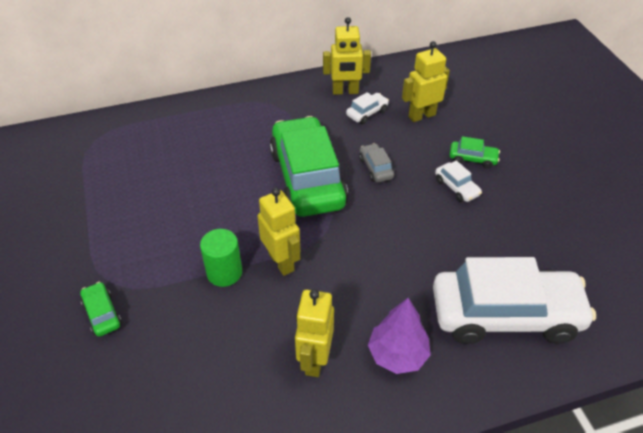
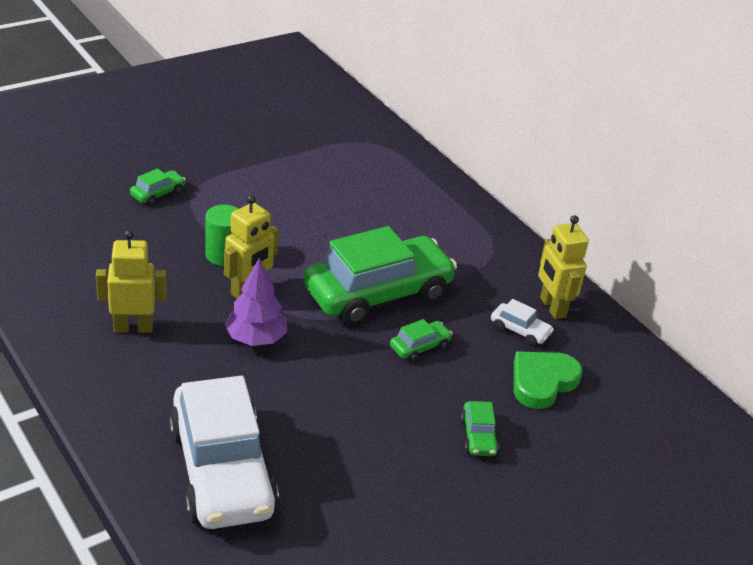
camera: 70 degrees right, 10 degrees down
grey car [359,143,394,182] -> green car [390,319,452,362]
purple tree [368,298,431,374] -> purple tree moved to [225,258,287,346]
yellow robot [402,41,450,122] -> green heart [514,351,582,409]
white car [435,160,482,202] -> none

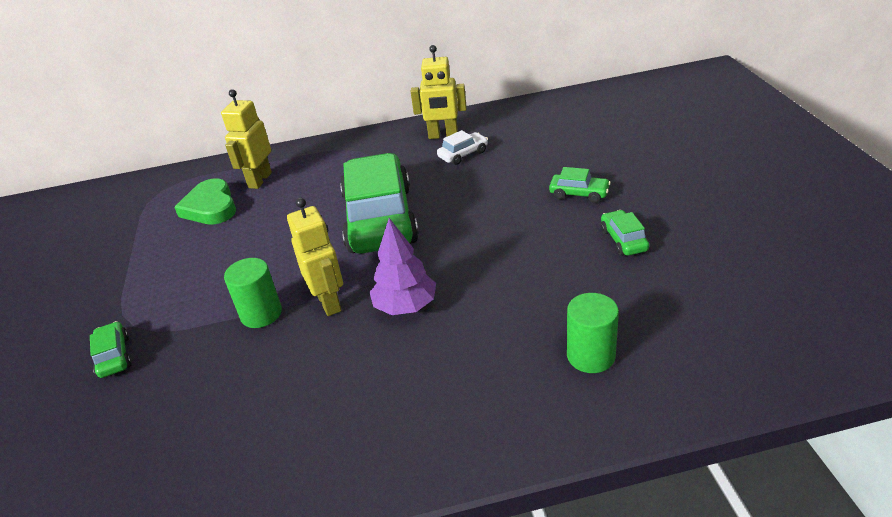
camera: 60 degrees left, 0 degrees up
yellow robot [96,230,167,333] -> yellow robot moved to [221,89,272,189]
white car [169,375,279,529] -> green cylinder [567,293,619,373]
green car [390,319,452,362] -> green car moved to [601,210,649,256]
green heart [514,351,582,409] -> green heart moved to [174,178,236,225]

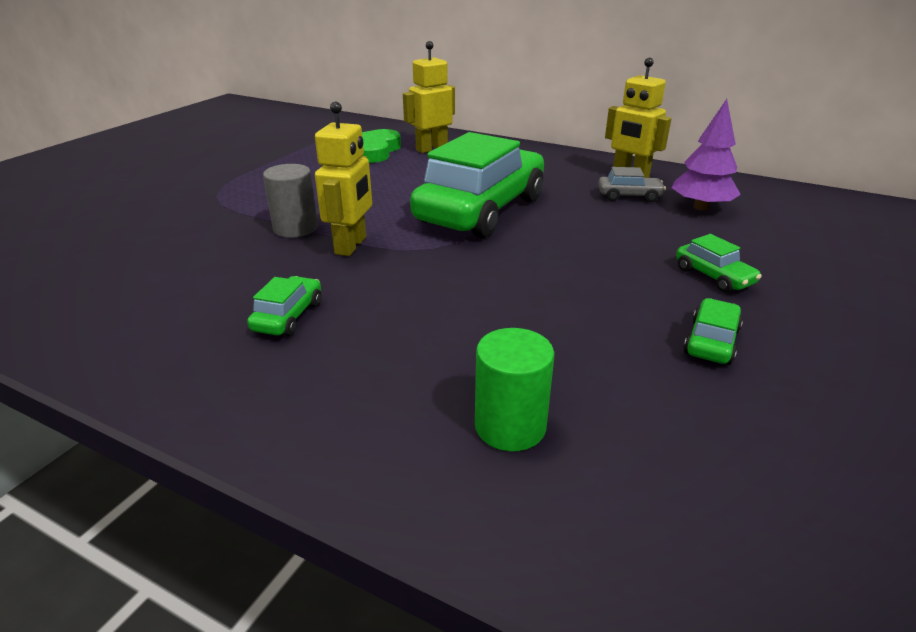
camera: 35 degrees right, 5 degrees down
green car [90,321,132,378] -> green car moved to [247,276,322,336]
green cylinder [224,258,282,328] -> grey cylinder [263,164,318,238]
purple tree [369,218,436,315] -> purple tree moved to [672,99,741,210]
white car [437,130,488,165] -> grey car [598,167,666,202]

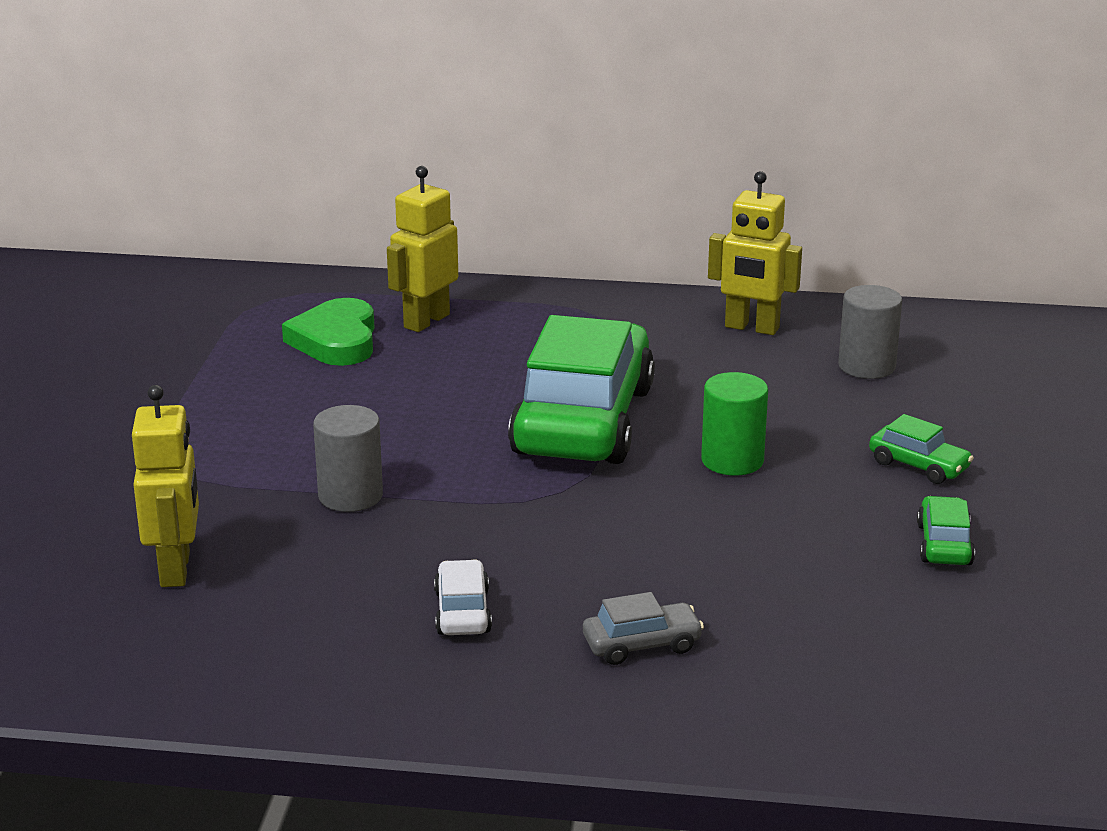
camera: 20 degrees left, 5 degrees down
green car [247,276,322,336] -> white car [434,559,492,635]
yellow robot [315,102,372,256] -> yellow robot moved to [132,385,199,587]
green cylinder [475,328,554,451] -> green cylinder moved to [701,372,768,476]
grey car [598,167,666,202] -> grey car moved to [583,592,704,665]
purple tree [672,99,741,210] -> grey cylinder [838,285,902,379]

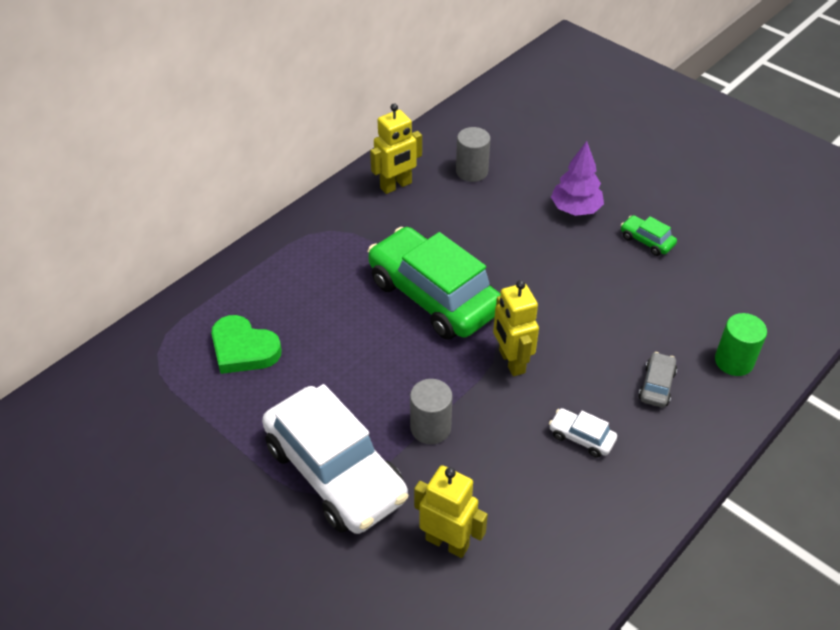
camera: 55 degrees left, 20 degrees up
yellow robot [387,166,458,332] -> yellow robot moved to [493,280,539,376]
green cylinder [701,372,768,476] -> green cylinder moved to [715,313,767,376]
green car [869,414,974,484] -> purple tree [551,141,604,216]
none -> white car [262,384,408,534]

